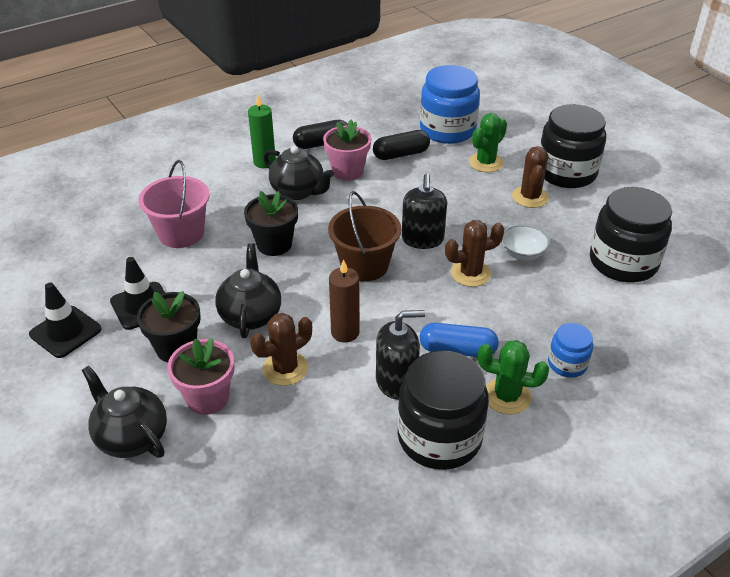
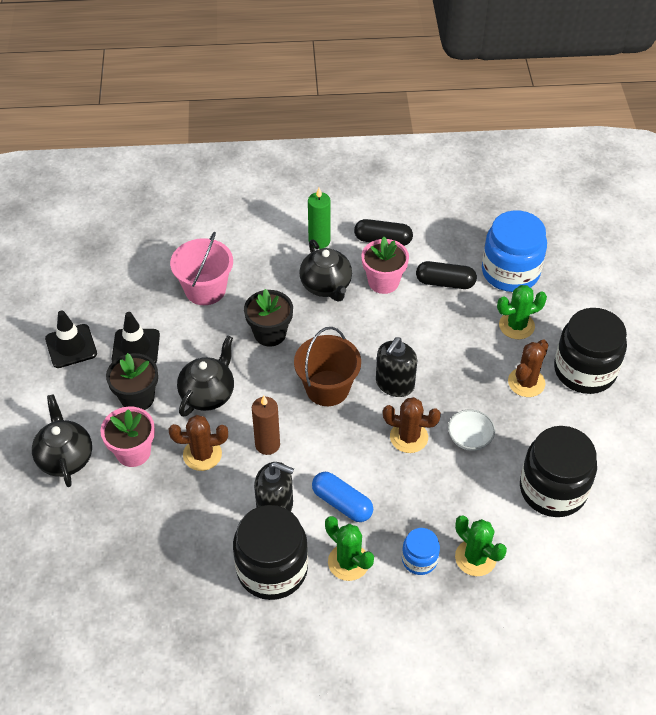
camera: 30 degrees right, 10 degrees up
none -> green cactus [455,516,507,576]

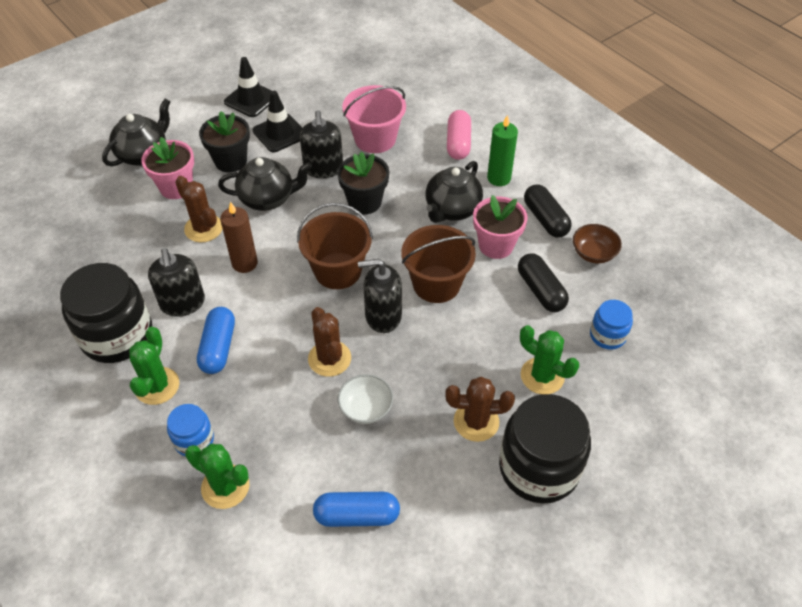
camera: 55 degrees right, 0 degrees up
green cactus [455,516,507,576] -> green cactus turned 75 degrees counterclockwise [185,444,250,509]
blue jar [482,210,547,292] -> blue jar [590,300,633,349], size x0.51
black jar [520,426,597,517] -> blue capsule [313,492,400,527]
none -> black soap dispenser [300,110,343,178]
none -> brown bucket [401,225,476,303]
none -> pink capsule [447,110,471,160]
none -> brown bowl [573,224,622,263]

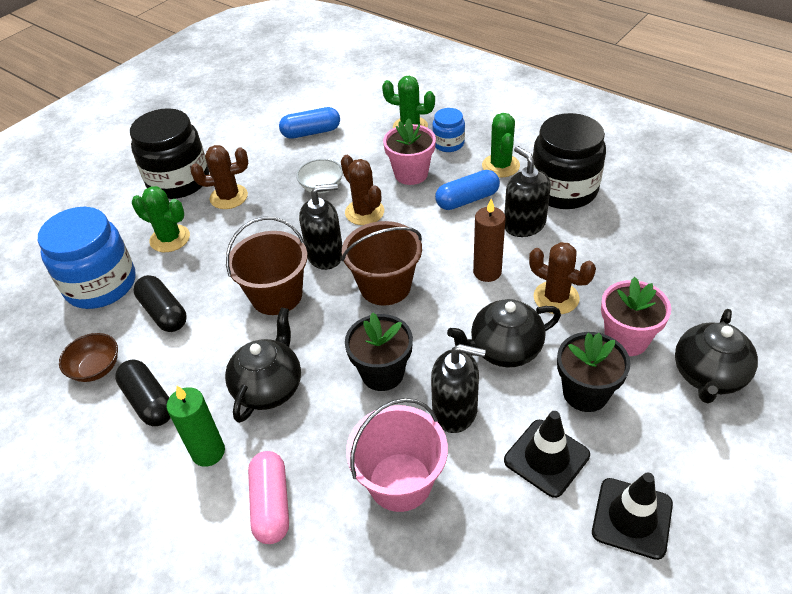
camera: 170 degrees right, 5 degrees down
blue capsule [197,307,235,374] -> blue capsule turned 75 degrees clockwise [435,170,500,210]
black soap dispenser [300,110,343,178] -> black soap dispenser turned 120 degrees clockwise [431,344,486,433]
pink flower pot [473,195,528,259] -> pink flower pot moved to [383,118,436,185]
blue jar [590,300,633,349] -> blue jar [38,207,135,309], size x1.97

